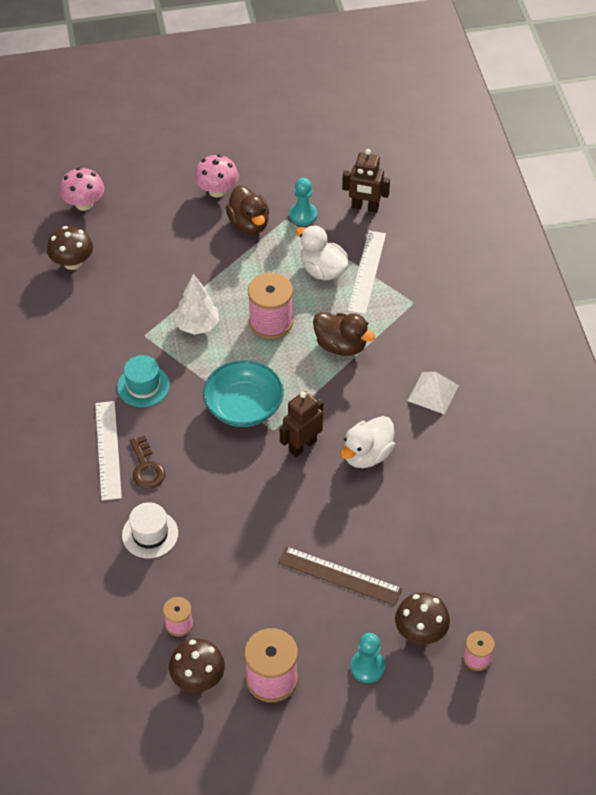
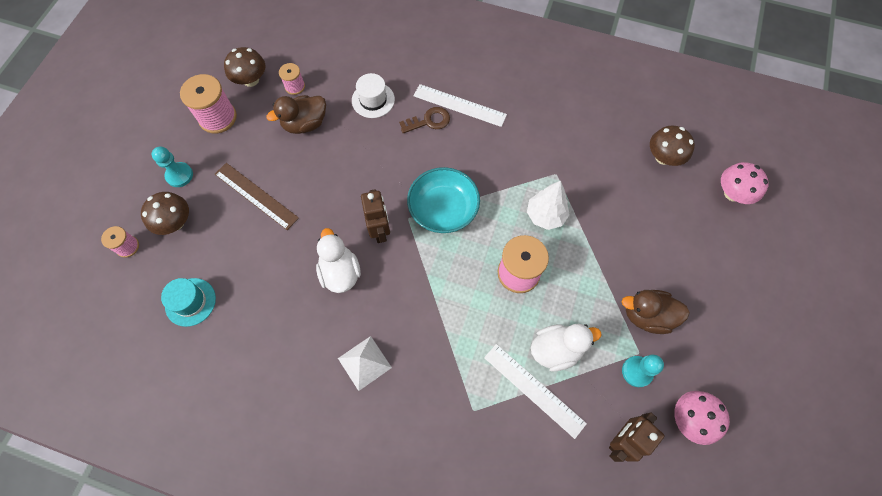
camera: 120 degrees right, 15 degrees up
turquoise hat [117,355,170,407] -> turquoise hat moved to [161,278,216,327]
brown key [130,436,165,489] -> brown key turned 150 degrees clockwise [399,107,450,133]
pink mushroom [194,154,239,197] -> pink mushroom moved to [674,391,730,445]
brown ruler [278,546,402,606] -> brown ruler turned 75 degrees clockwise [215,163,299,230]
brown duck [313,312,375,356] -> brown duck moved to [266,95,326,134]

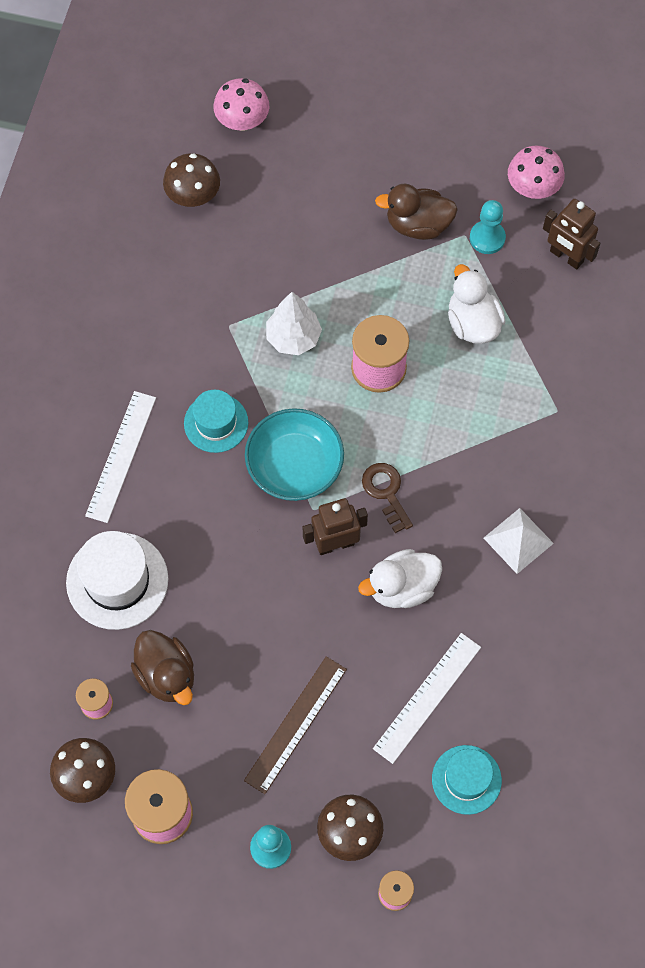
camera: 95 degrees left, 0 degrees up
white hat [352,73,395,118] -> white hat [66,531,168,630], size x1.53
brown key [399,107,450,133] -> brown key moved to [362,463,413,533]
white ruler [484,344,587,439] -> white ruler moved to [373,633,481,764]
brown duck [621,290,690,334] -> brown duck turned 90 degrees clockwise [375,184,458,240]
none -> turquoise hat [184,390,248,453]

